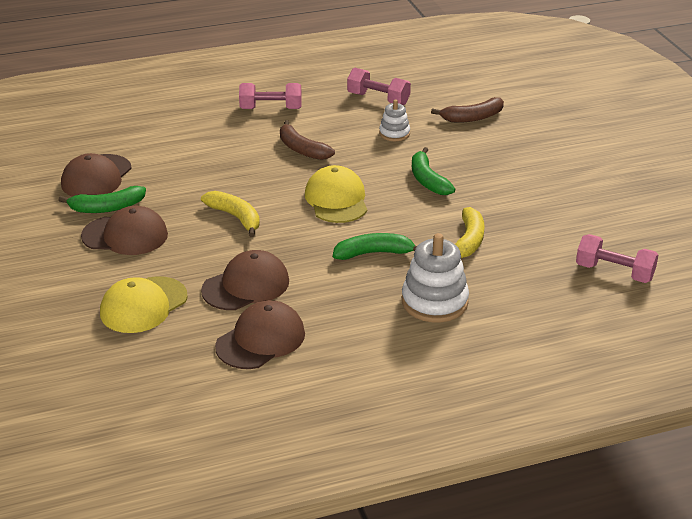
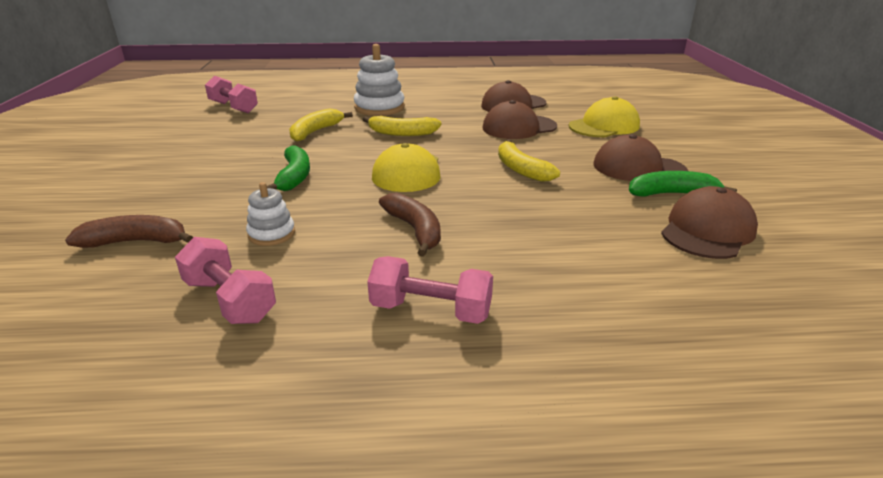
camera: 165 degrees left, 5 degrees down
green banana [333,233,417,260] -> yellow banana [362,116,442,136]

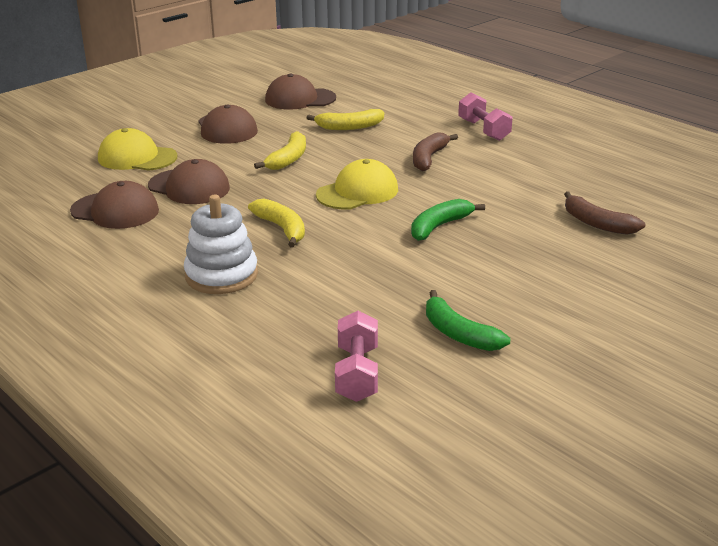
camera: 130 degrees left, 0 degrees up
pink dumbbell [175,237,276,324] -> none
white stacking toy [246,182,295,246] -> none
yellow banana [289,108,353,142] -> yellow banana moved to [307,109,384,130]
green banana [629,171,737,197] -> green banana moved to [426,290,510,351]

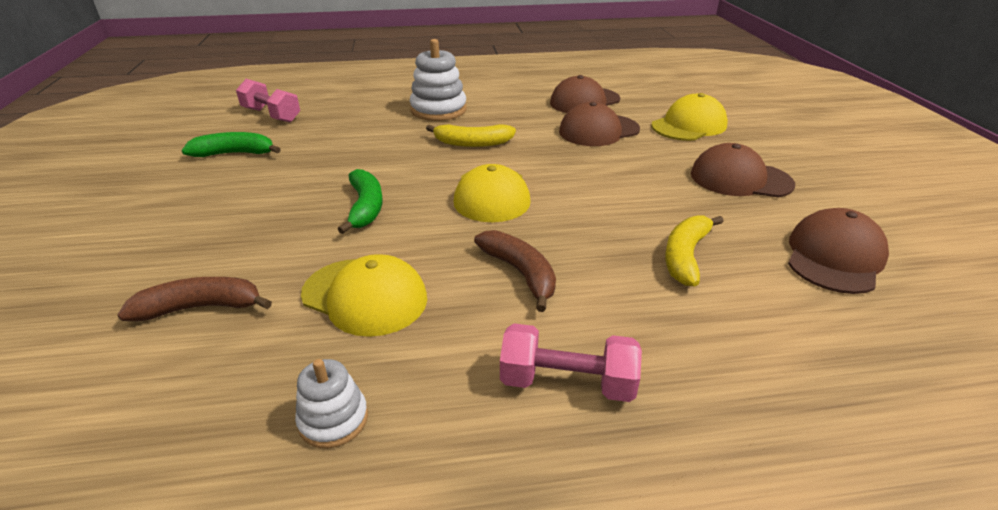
camera: 125 degrees right, 5 degrees up
yellow banana [254,131,306,170] -> none
none -> white stacking toy [295,359,368,448]
none -> yellow cap [301,254,427,337]

